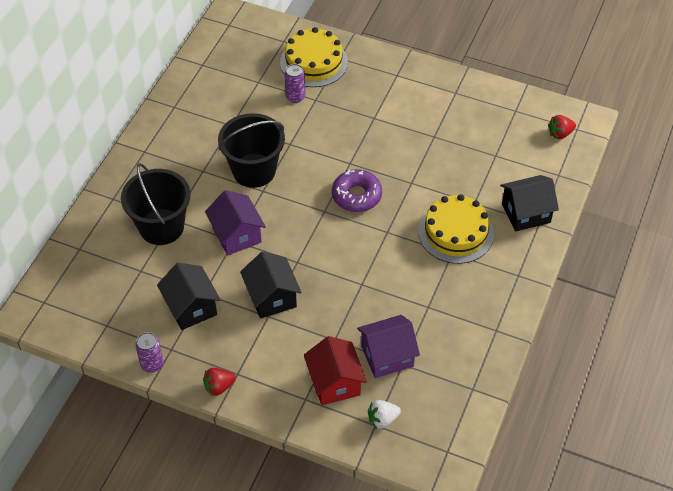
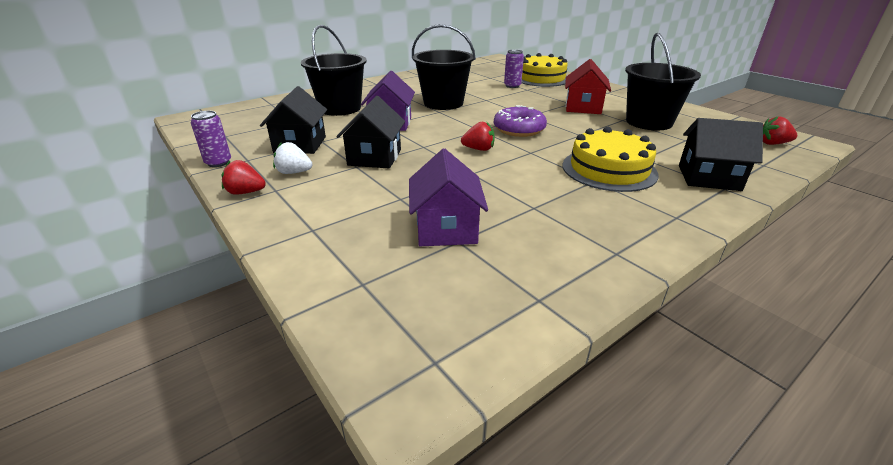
camera: 30 degrees right, 20 degrees down
red house [304,336,367,405] -> red house moved to [565,59,611,114]
purple house [357,315,420,378] -> purple house turned 75 degrees clockwise [409,149,488,246]
white strawberry [368,400,401,429] -> white strawberry moved to [273,142,312,174]
none -> red strawberry [461,122,495,151]
none -> black bucket [625,33,701,130]

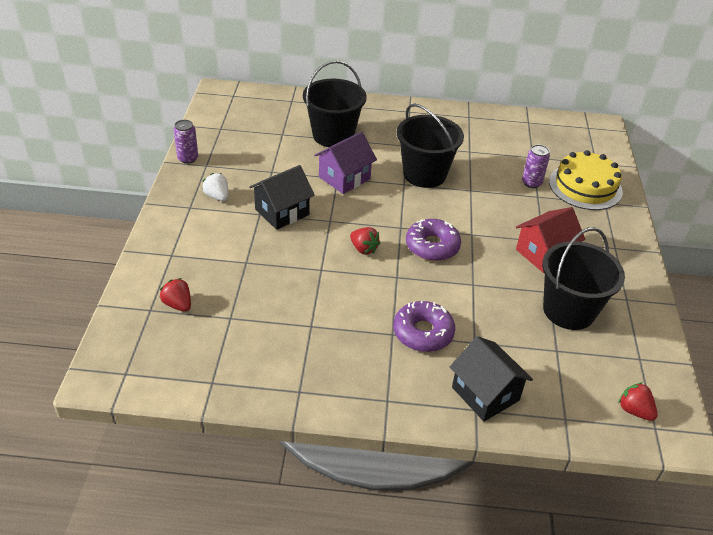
camera: 40 degrees right, 10 degrees up
red strawberry [221,160,266,195] -> red strawberry moved to [160,278,191,312]
black house [260,86,327,154] -> none
purple house [409,149,488,246] -> none
yellow cake [562,127,659,192] -> purple donut [393,299,455,352]

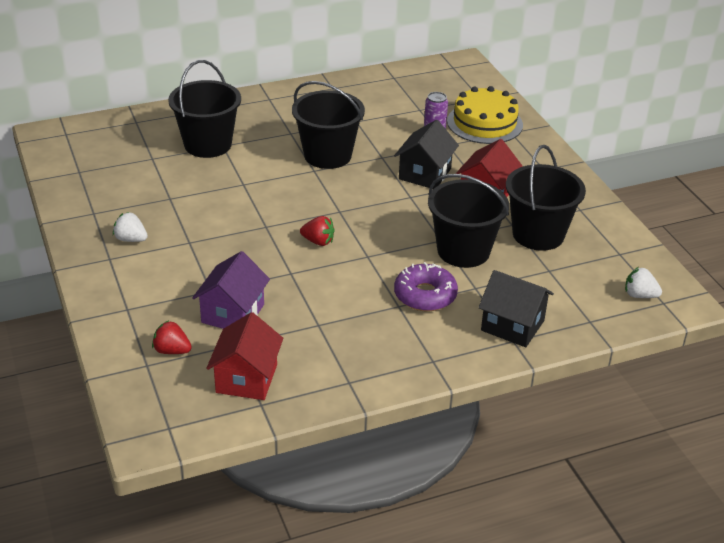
camera: 25 degrees left, 5 degrees down
purple can [173,120,198,164] -> none
black house [249,165,315,230] -> black house moved to [394,120,459,189]
purple house [314,132,377,194] -> purple house moved to [192,251,270,329]
purple donut [406,219,461,261] -> none
red strawberry [618,382,658,421] -> white strawberry [625,267,662,298]
none -> red house [206,312,283,400]
none -> black bucket [428,174,509,268]

